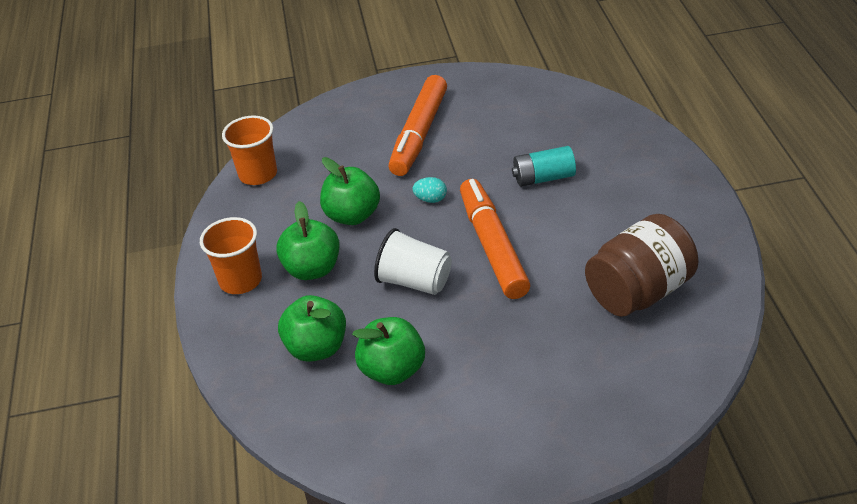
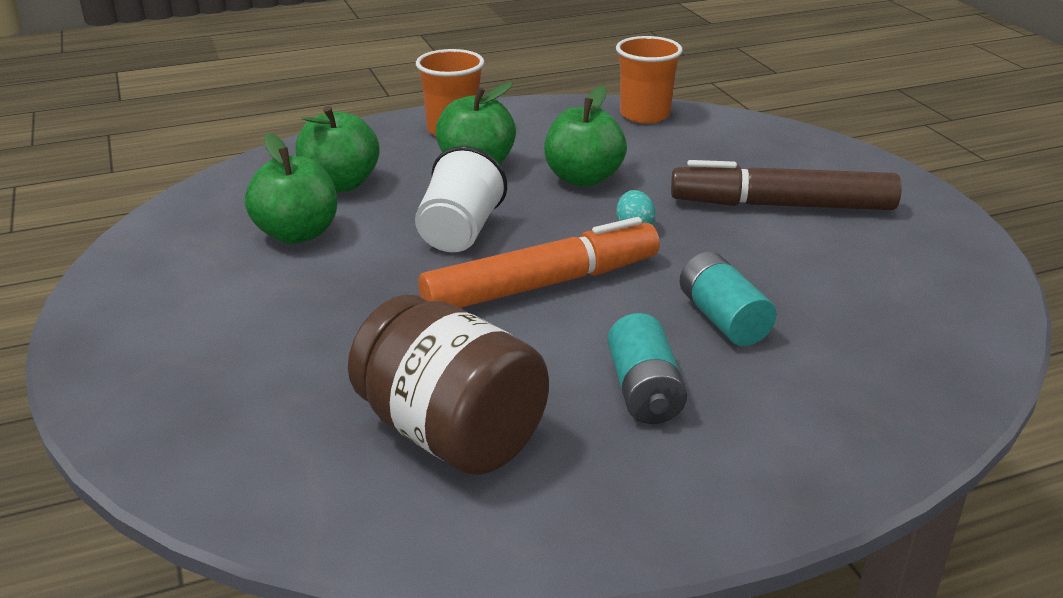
camera: 75 degrees right, 10 degrees down
orange marker [389,75,447,176] -> brown marker [671,160,902,210]
none -> turquoise battery [607,313,687,424]

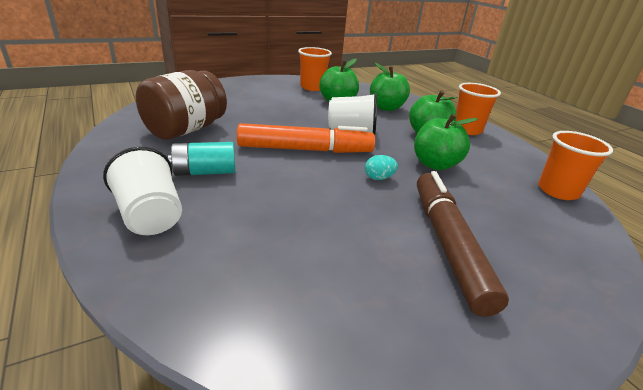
camera: 80 degrees right, 0 degrees up
orange marker [418,217,660,308] -> orange marker turned 60 degrees counterclockwise [237,123,375,153]
turquoise battery [679,252,777,346] -> none
none -> white cup [103,147,182,235]
none -> orange cup [298,47,332,91]

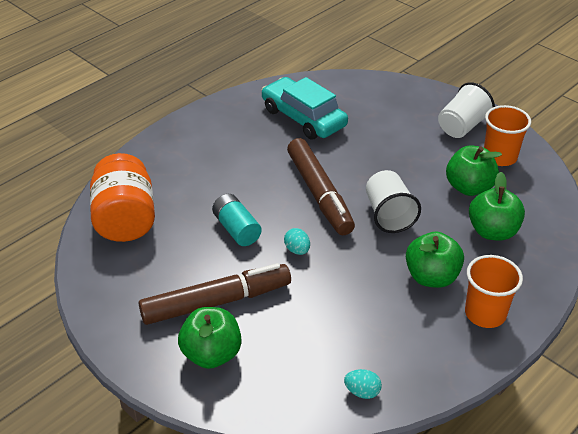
camera: 75 degrees right, 10 degrees up
white cup [103,147,182,235] -> white cup moved to [438,82,495,138]
brown jar [136,70,227,140] -> turquoise car [262,77,348,140]
turquoise battery [168,142,235,176] -> turquoise battery moved to [212,194,262,246]
orange marker [237,123,375,153] -> brown marker [287,138,355,235]
green apple [414,114,478,170] -> green apple moved to [178,307,242,369]
orange cup [538,131,613,200] -> turquoise egg [344,369,382,399]
none -> orange jar [90,153,155,242]

